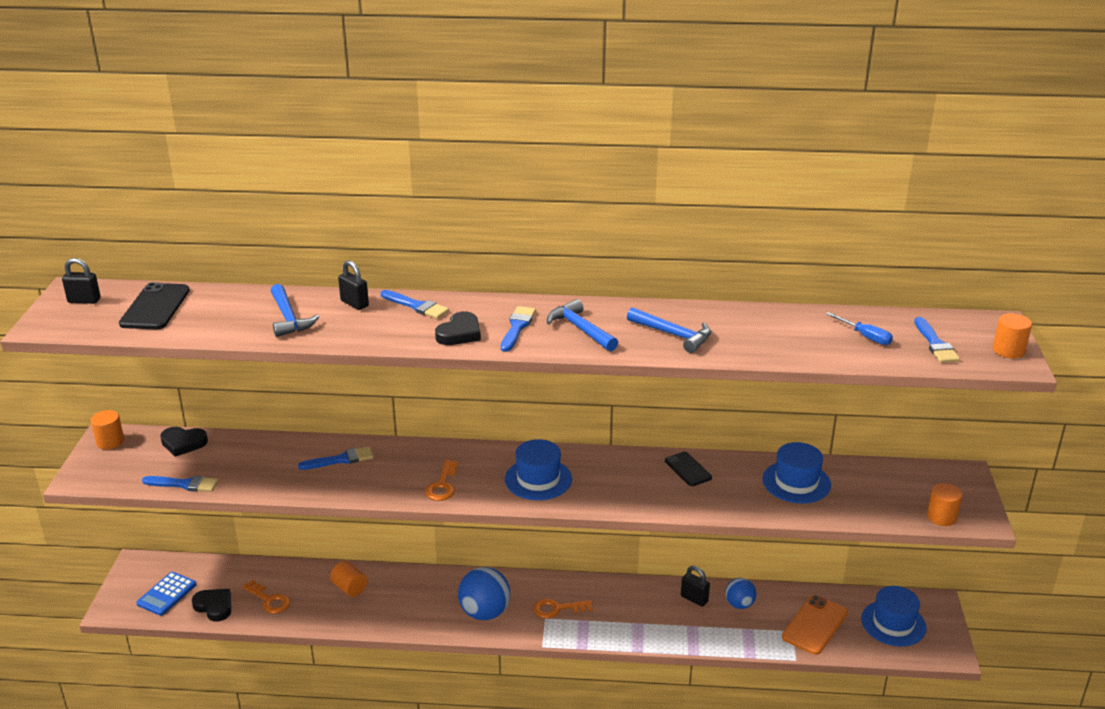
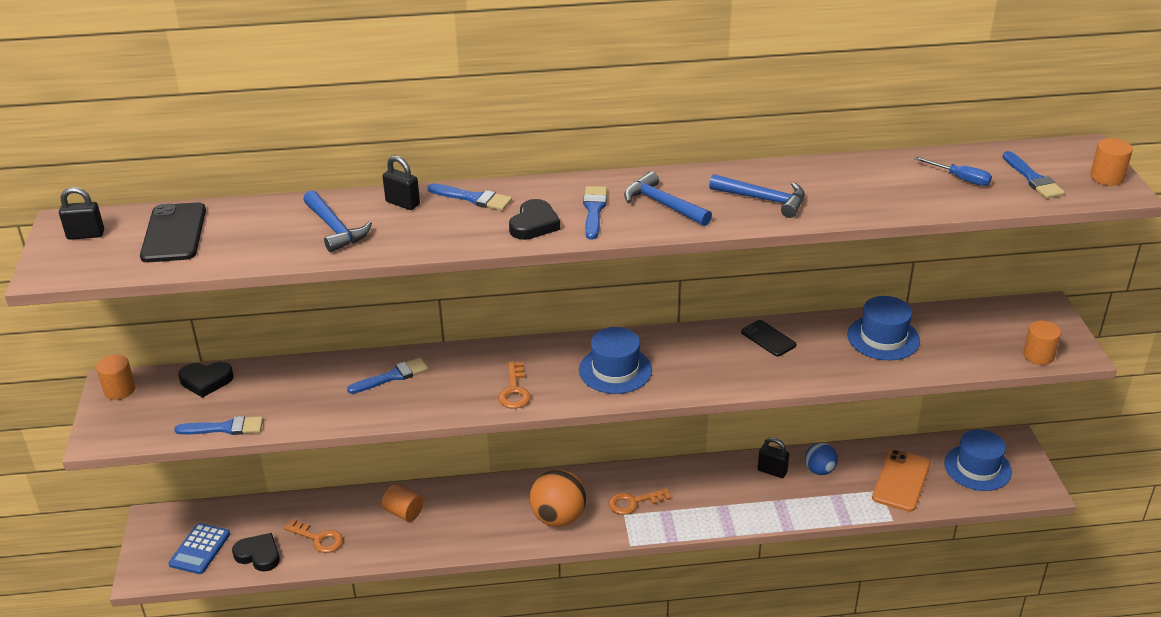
camera: 10 degrees left, 5 degrees up
blue ball [458,567,510,620] -> orange ball [529,470,586,527]

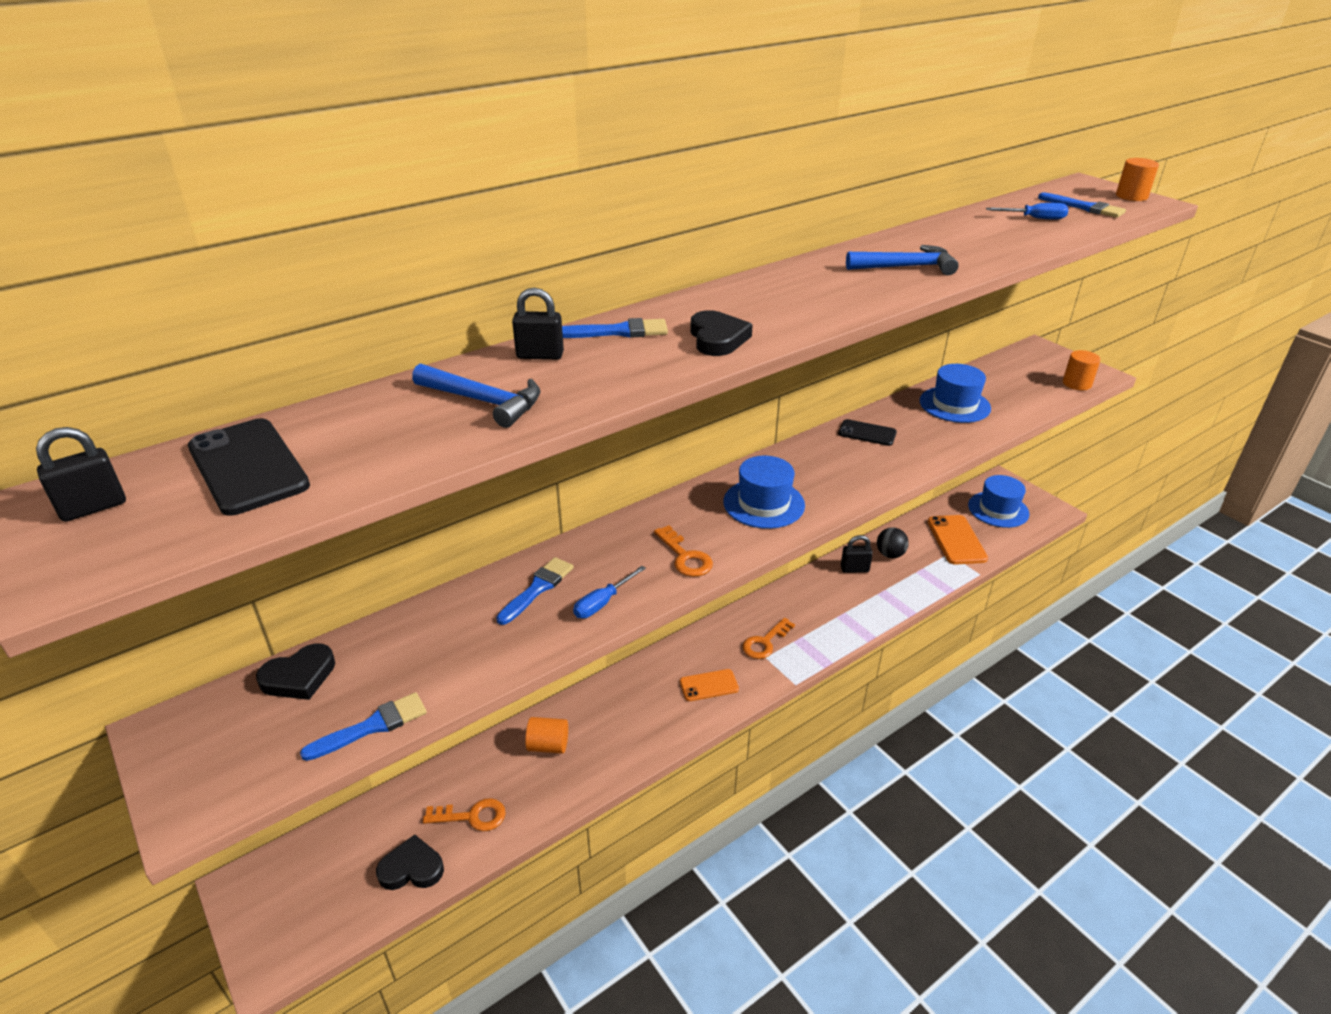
camera: 30 degrees left, 0 degrees up
orange cylinder [96,354,136,400] -> none
blue calculator [168,523,230,574] -> none
orange ball [529,470,586,527] -> orange phone [680,669,739,701]
blue brush [583,186,607,240] -> none
blue hammer [624,171,712,226] -> none
blue ball [805,443,838,475] -> black ball [877,527,909,558]
none -> blue screwdriver [573,566,646,618]

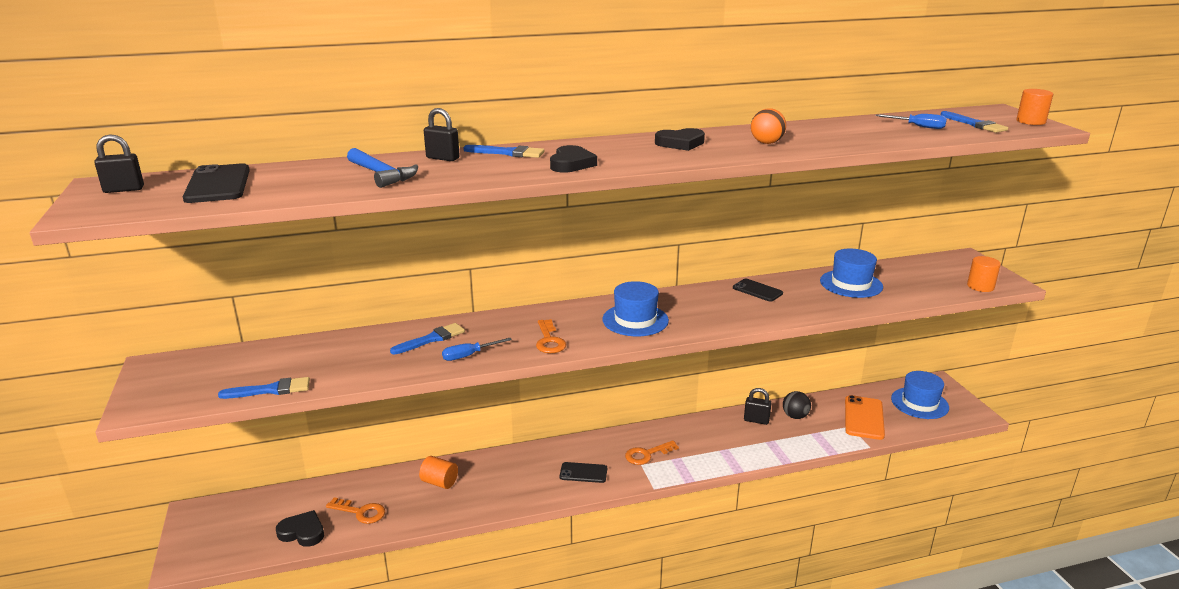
camera: 20 degrees right, 10 degrees down
black heart [256,644,335,700] -> black heart moved to [655,128,705,151]
orange phone [680,669,739,701] -> black phone [560,462,607,483]
blue hammer [846,245,959,275] -> orange ball [751,108,786,144]

